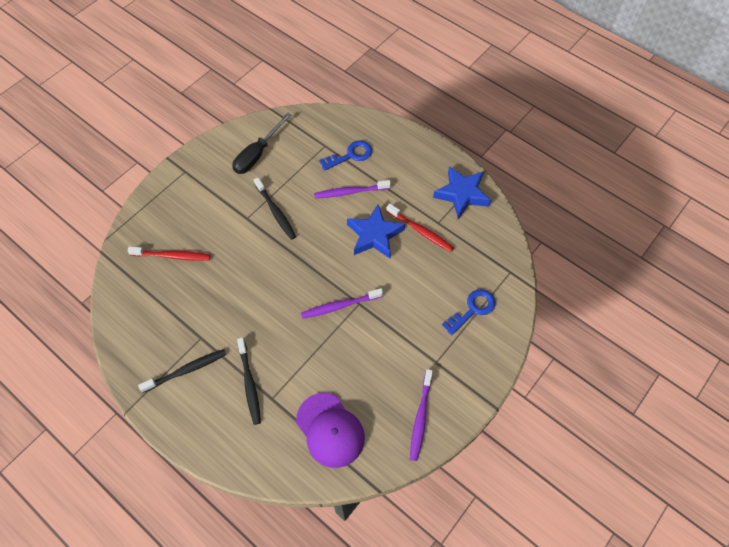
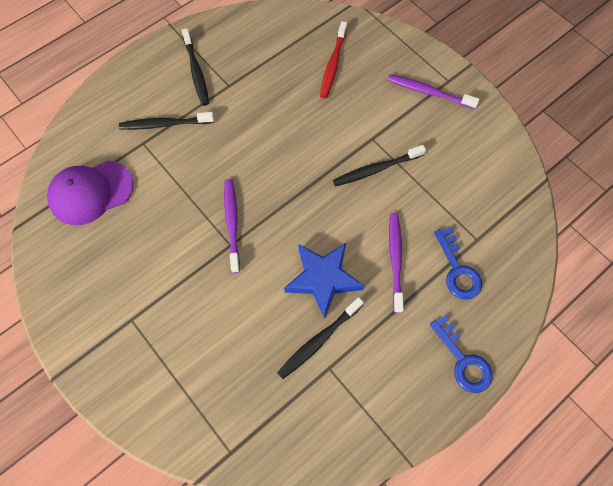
camera: 100 degrees right, 5 degrees up
black screwdriver [232,113,292,174] -> none
red toothbrush [386,204,454,252] -> black toothbrush [277,297,364,379]
purple toothbrush [410,369,433,461] -> purple toothbrush moved to [388,74,480,109]
blue star [433,166,491,219] -> none
blue key [442,289,496,335] -> blue key moved to [430,315,493,393]

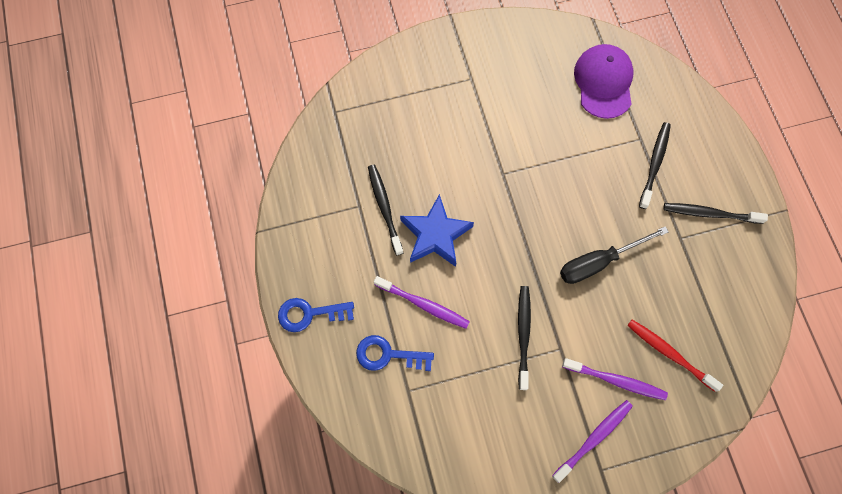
camera: 115 degrees right, 5 degrees up
purple toothbrush [224,179,240,273] -> purple toothbrush moved to [562,358,668,400]
none -> black screwdriver [560,226,669,284]

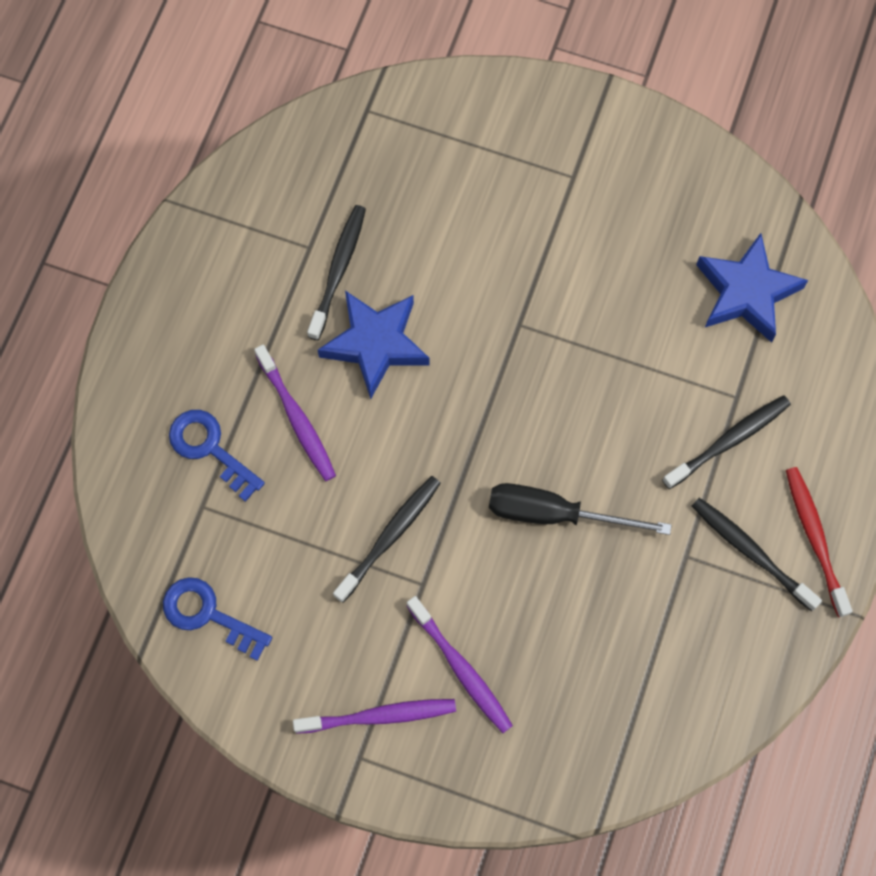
camera: 35 degrees right, 0 degrees up
blue key [278,298,354,332] -> blue key moved to [163,577,272,661]
purple cap [574,44,634,119] -> blue star [696,233,808,343]
red toothbrush [627,320,723,392] -> red toothbrush moved to [786,467,853,617]

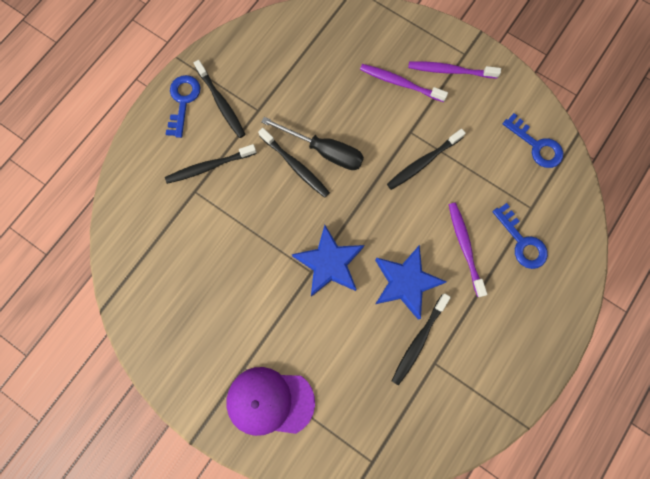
camera: 165 degrees left, 5 degrees up
purple toothbrush [407,596,513,733] -> purple toothbrush turned 45 degrees counterclockwise [360,64,448,102]
blue star [696,233,808,343] -> blue star moved to [292,225,364,297]
red toothbrush [786,467,853,617] -> blue key [166,75,200,138]
none -> purple cap [226,367,315,436]
none -> black toothbrush [258,128,330,198]

